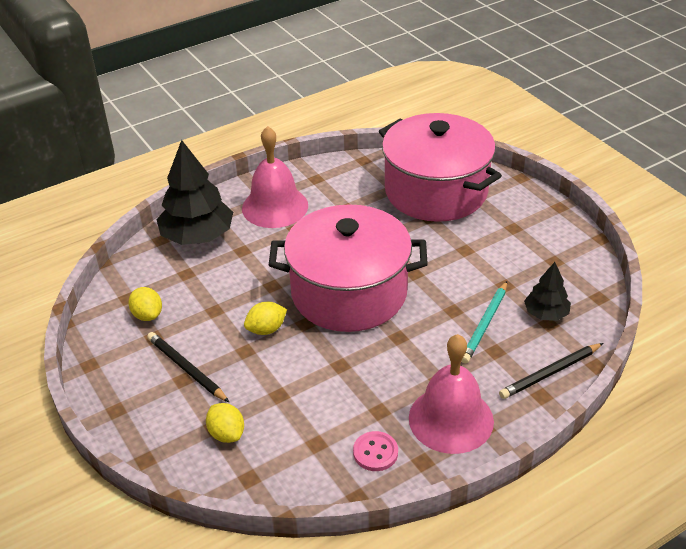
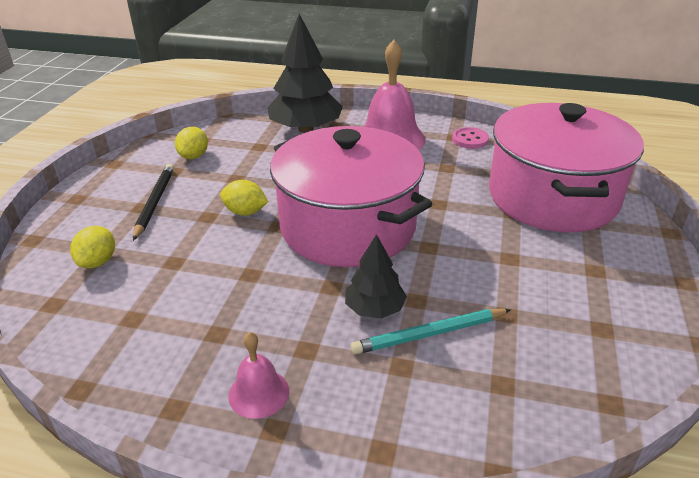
camera: 45 degrees right, 5 degrees down
pink button [353,431,398,471] -> pink button moved to [452,127,489,149]
pink bell [409,334,494,454] -> pink bell [228,332,289,419], size x0.52
black pencil [499,343,603,399] -> none
black tree [524,262,571,321] -> black tree moved to [345,234,407,319]

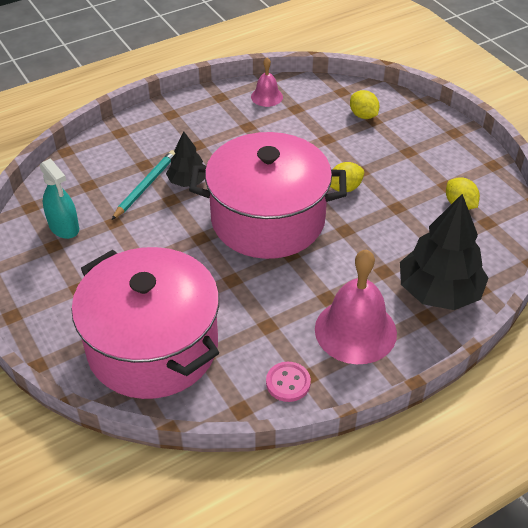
camera: 135 degrees right, 10 degrees up
black pencil [133,164,174,241] -> none
pink bell [228,332,289,419] -> pink bell moved to [251,58,283,107]
none -> turquoise spray bottle [40,158,79,239]

